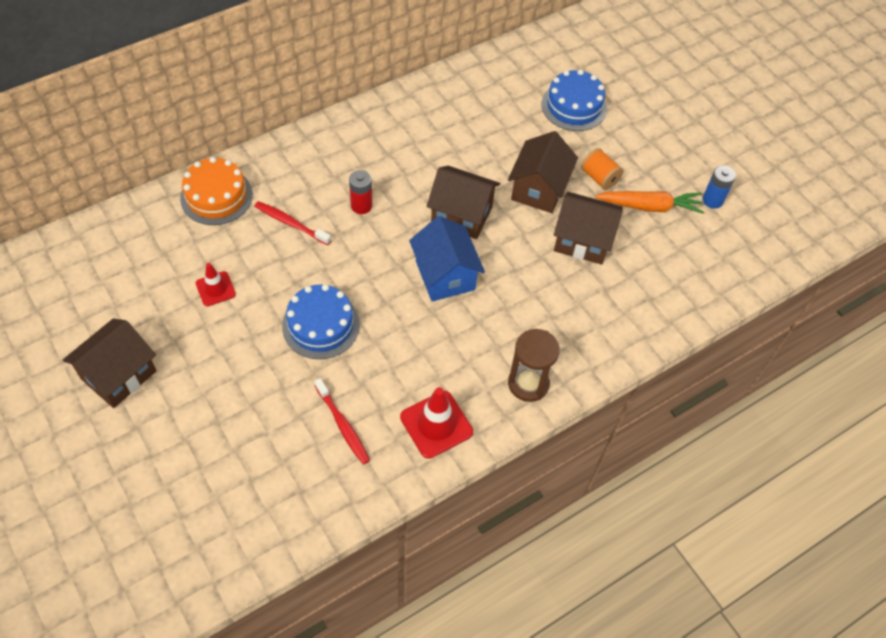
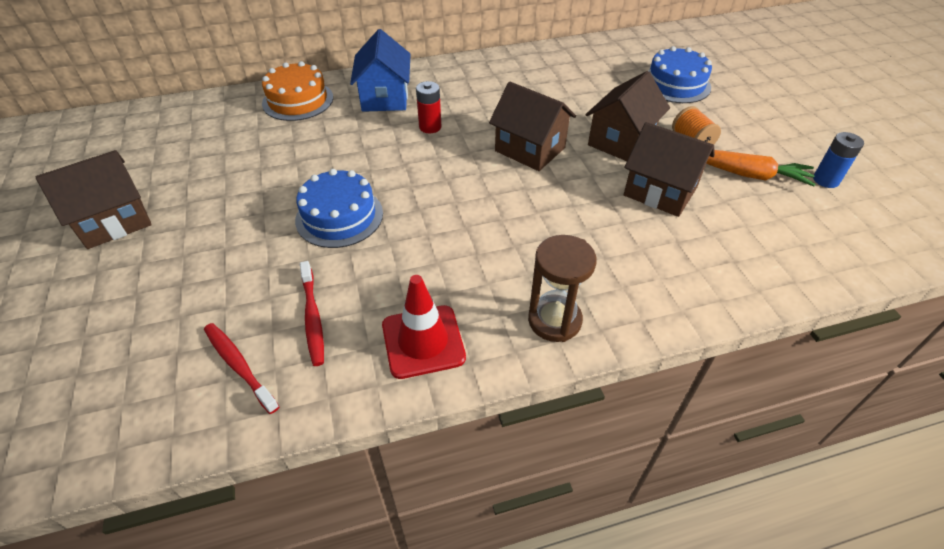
camera: 20 degrees right, 10 degrees down
red traffic cone [196,263,236,306] -> none
red toothbrush [254,201,331,245] -> red toothbrush moved to [204,323,280,414]
blue house [409,216,485,301] -> blue house moved to [350,29,411,112]

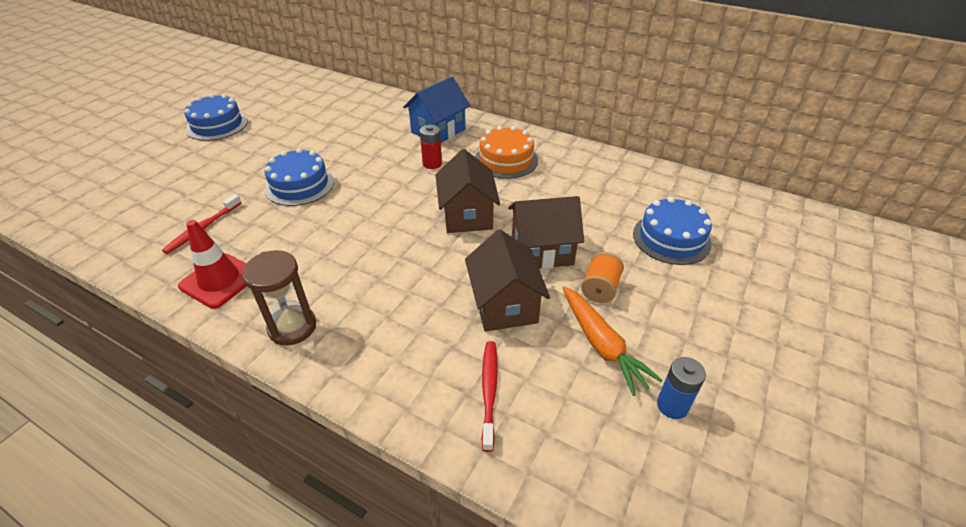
camera: 45 degrees right, 5 degrees down
brown house [36,150,152,249] -> blue cake [184,94,248,141]
red toothbrush [204,323,280,414] -> red toothbrush moved to [482,341,498,452]
orange cake [262,61,333,121] -> orange cake moved to [475,126,538,179]

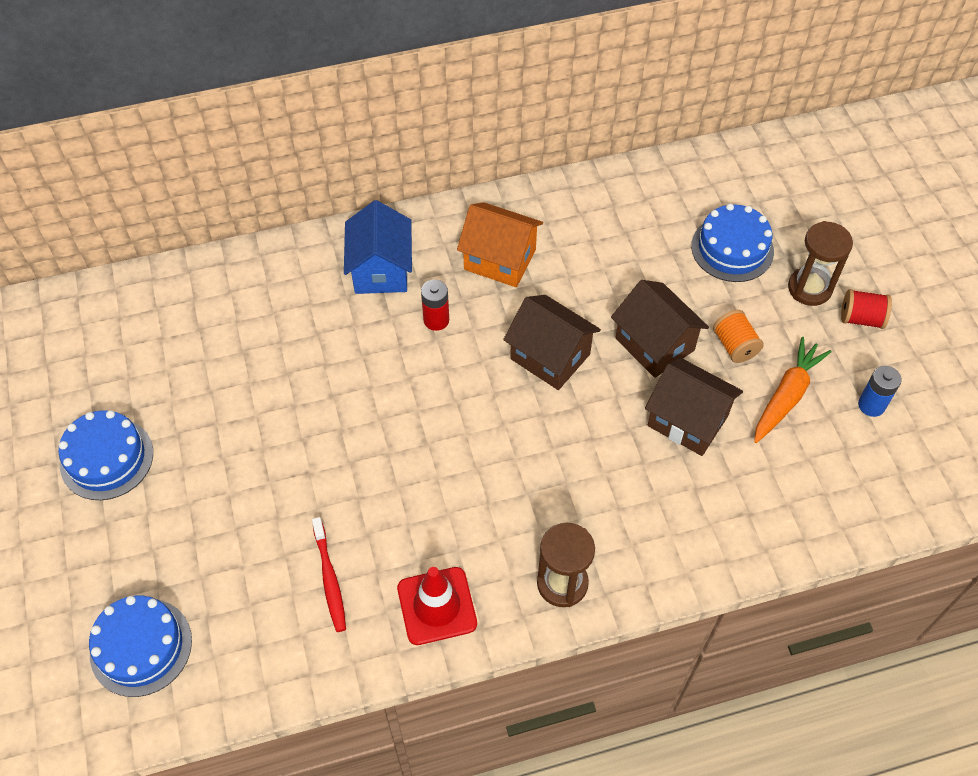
camera: 45 degrees left, 15 degrees up
blue cake [264,148,334,206] -> blue cake moved to [89,596,192,697]
orange cake [475,126,538,179] -> orange house [457,202,543,287]
red toothbrush [482,341,498,452] -> none
brown house [508,196,584,269] -> brown house turned 75 degrees counterclockwise [611,280,709,378]
orange carrot [563,286,663,396] -> orange carrot turned 75 degrees counterclockwise [754,337,831,443]
none -> brown hourglass [788,221,853,306]
none -> red spool [841,289,892,329]

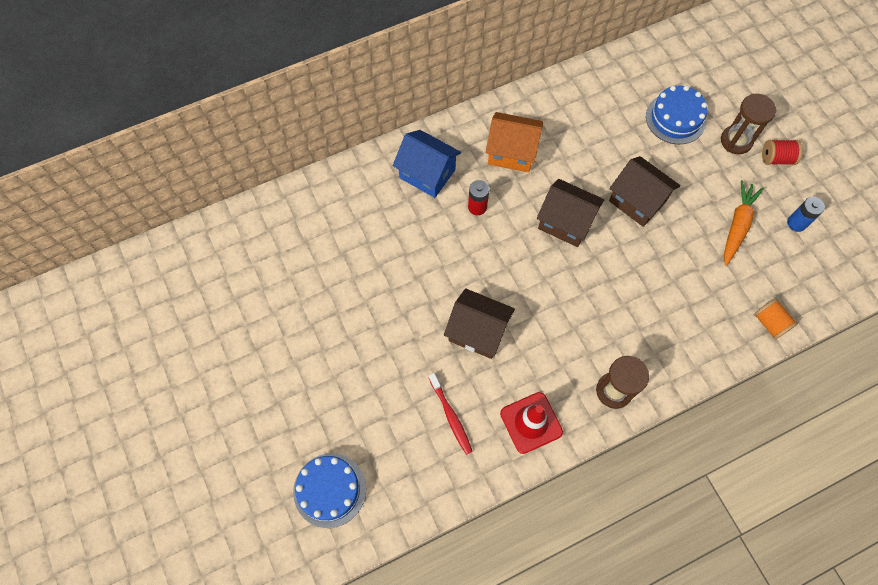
camera: 10 degrees left, 10 degrees up
blue cake [59,410,153,500] -> none
blue house [344,200,412,294] -> blue house turned 45 degrees counterclockwise [393,130,461,198]
brown house [645,358,743,456] -> brown house moved to [444,288,515,359]
orange spool [713,310,764,363] -> orange spool moved to [754,298,798,340]

